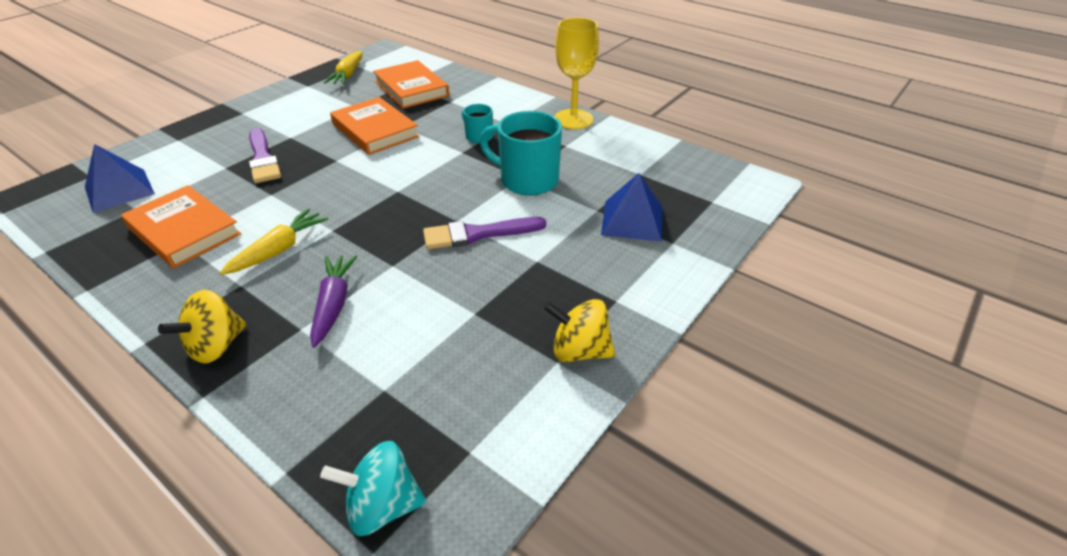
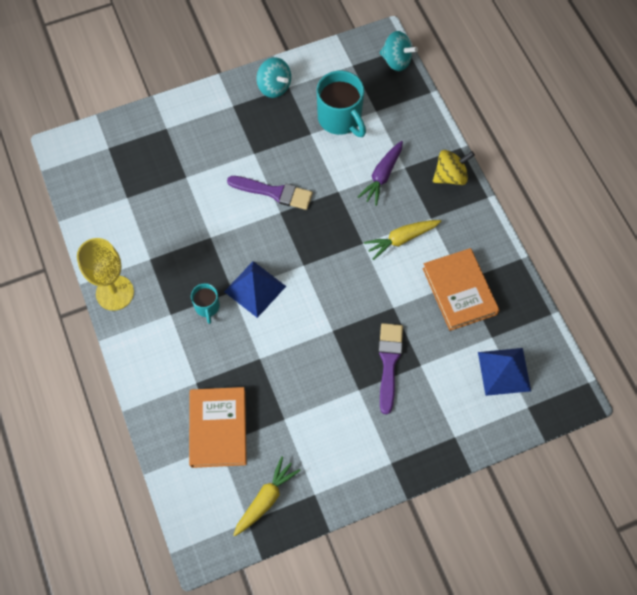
camera: 150 degrees left, 25 degrees up
orange book [330,97,419,155] -> none
turquoise mug [479,111,562,196] -> turquoise mug moved to [316,70,366,137]
yellow spinning top [544,299,615,363] -> turquoise spinning top [257,57,291,98]
blue pyramid [601,173,662,242] -> blue pyramid moved to [224,261,286,318]

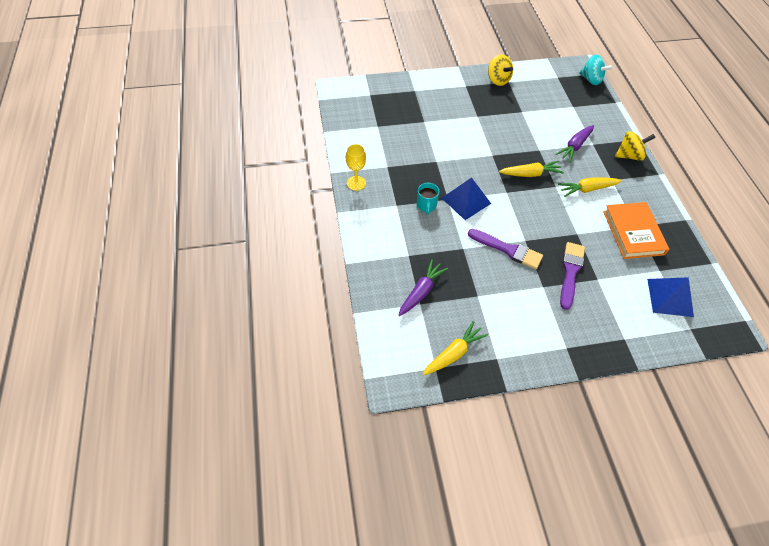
camera: 10 degrees right, 10 degrees down
yellow goblet [77,238,134,311] -> yellow goblet [346,144,366,191], size x0.65
orange book [189,387,247,468] -> purple carrot [398,259,448,316]
purple brush [227,176,313,210] -> purple brush moved to [468,229,543,269]
turquoise spinning top [257,57,291,98] -> yellow spinning top [488,54,513,86]
turquoise mug [316,70,366,137] -> none
none -> yellow carrot [499,161,564,177]

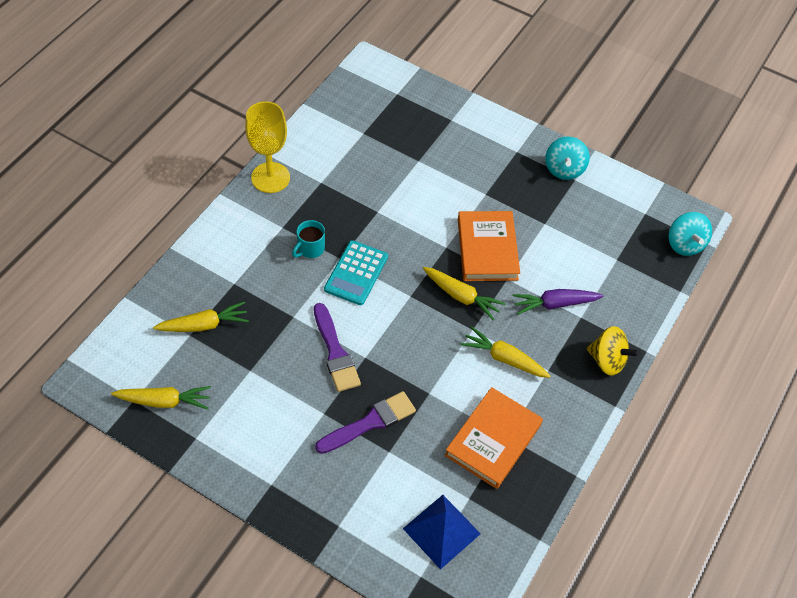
camera: 40 degrees right, 0 degrees up
yellow goblet [346,144,366,191] -> yellow goblet [245,101,290,193], size x1.55
purple carrot [398,259,448,316] -> yellow carrot [153,301,249,332]
blue pyramid [442,178,491,220] -> turquoise calculator [324,240,388,305]
yellow spinning top [488,54,513,86] -> turquoise spinning top [545,137,590,180]
none -> orange book [458,211,520,281]

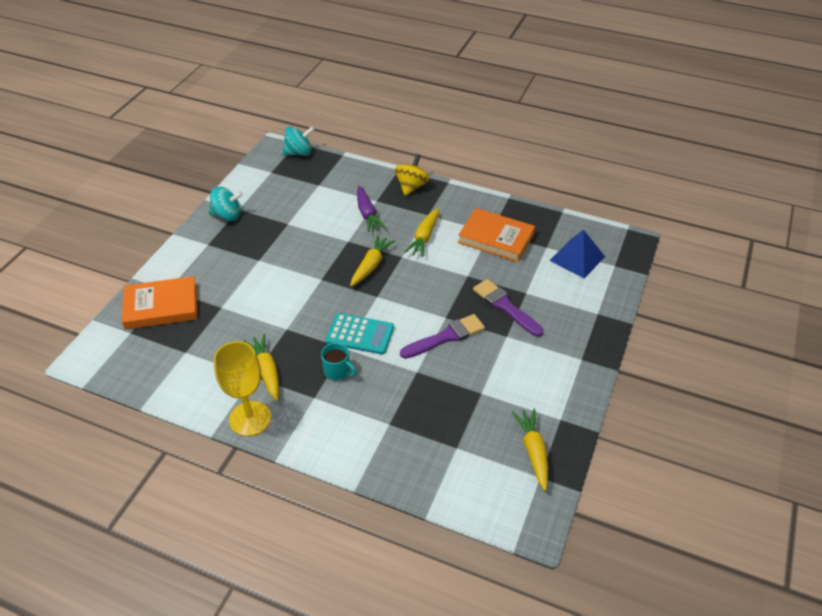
camera: 95 degrees left, 10 degrees down
yellow carrot [153,301,249,332] -> yellow carrot moved to [243,334,279,401]
orange book [458,211,520,281] -> orange book moved to [122,276,197,329]

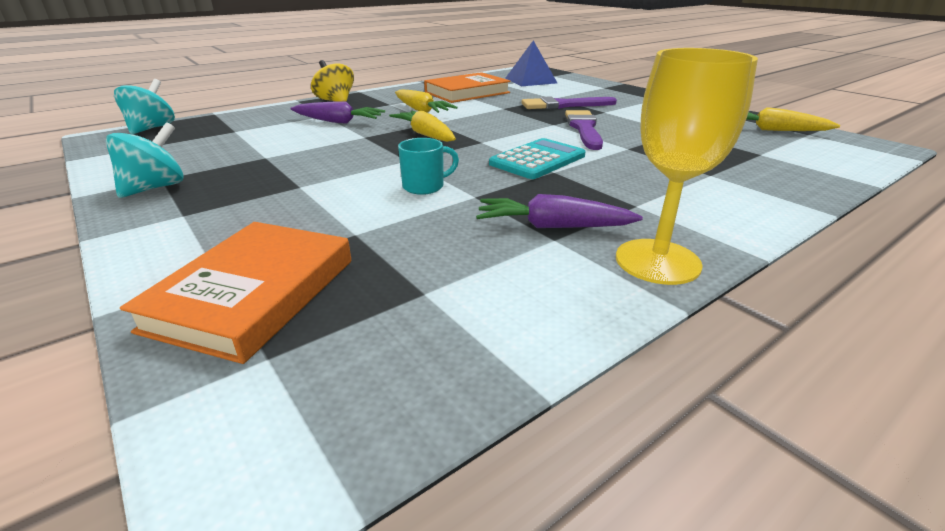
camera: 60 degrees left, 15 degrees down
yellow carrot [243,334,279,401] -> purple carrot [476,194,643,228]
turquoise mug [321,343,357,380] -> turquoise mug moved to [398,138,459,195]

